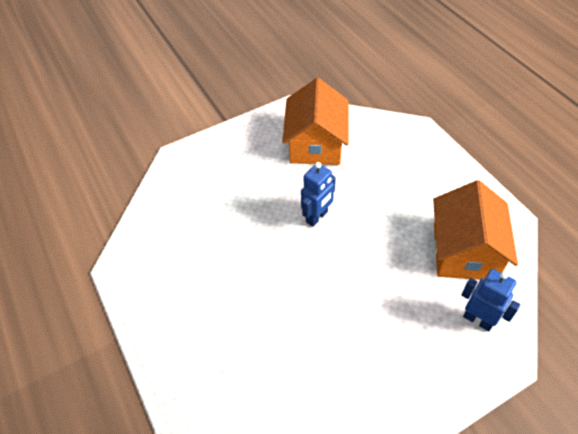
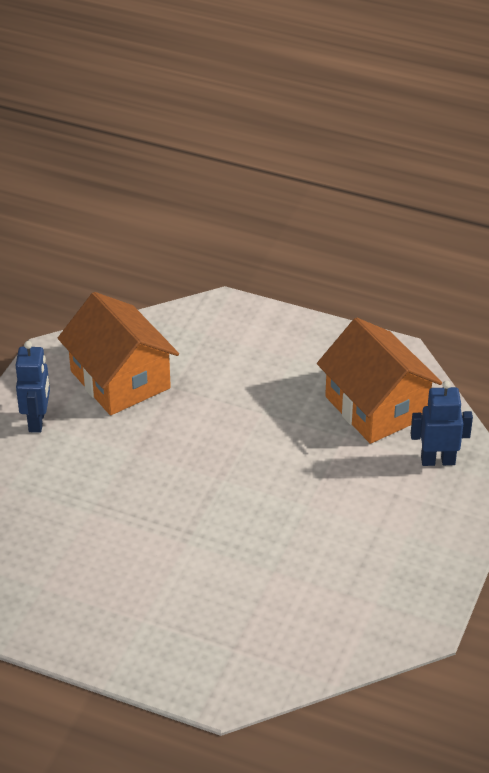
camera: 40 degrees left, 10 degrees down
blue robot [301,162,336,227] -> blue robot moved to [16,341,50,433]

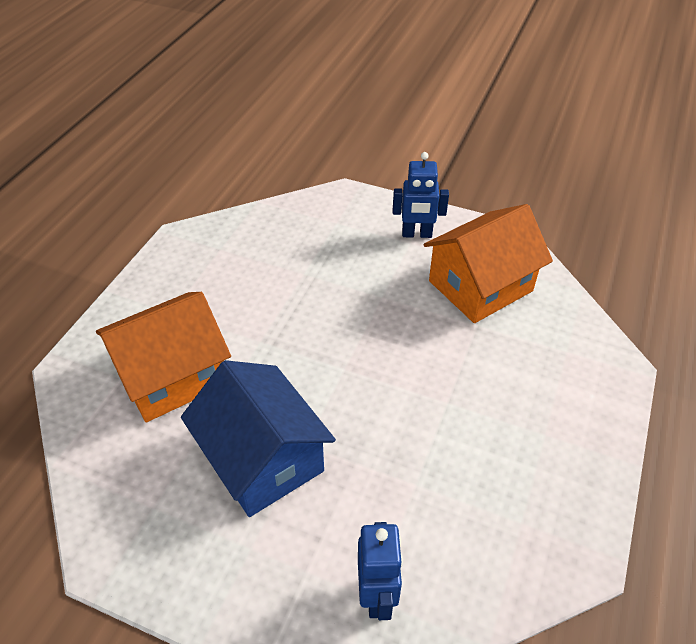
camera: 90 degrees right, 5 degrees up
orange house [317,318,442,444] -> orange house moved to [96,292,231,422]
none -> blue house [181,360,336,517]

